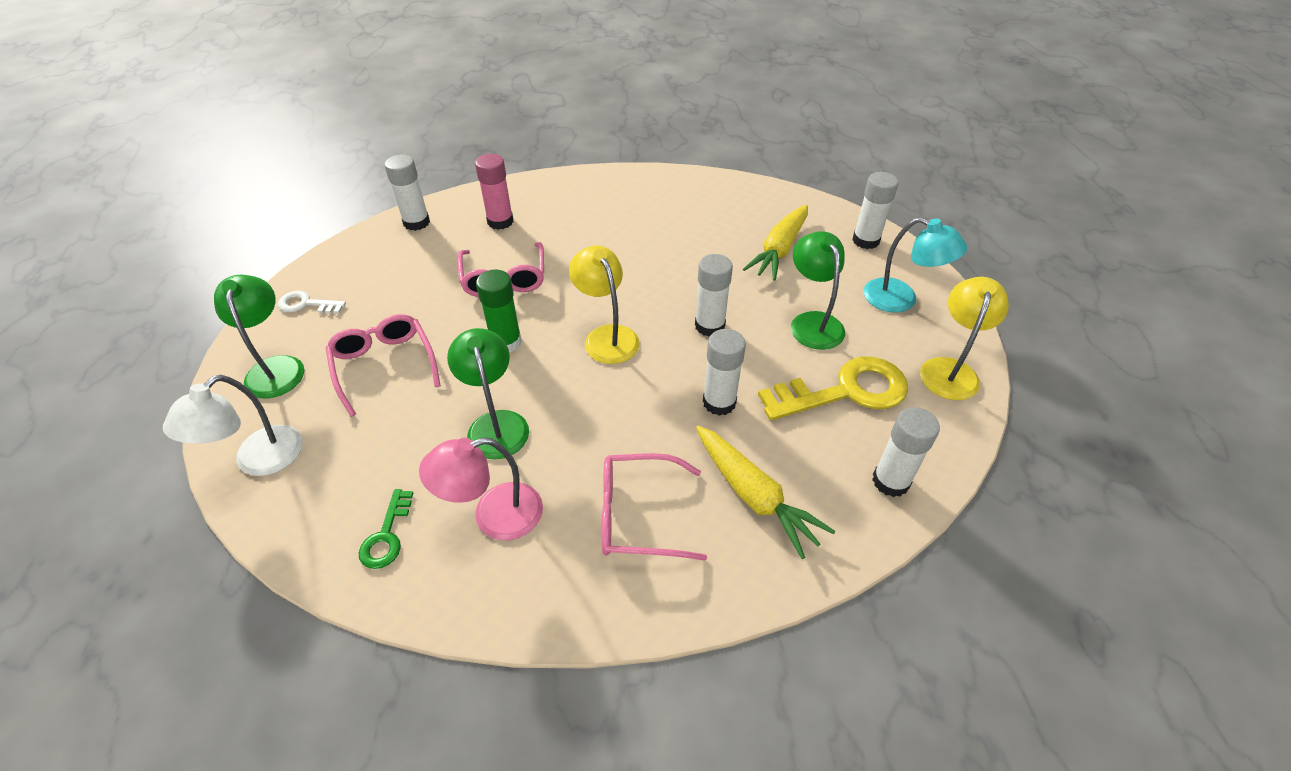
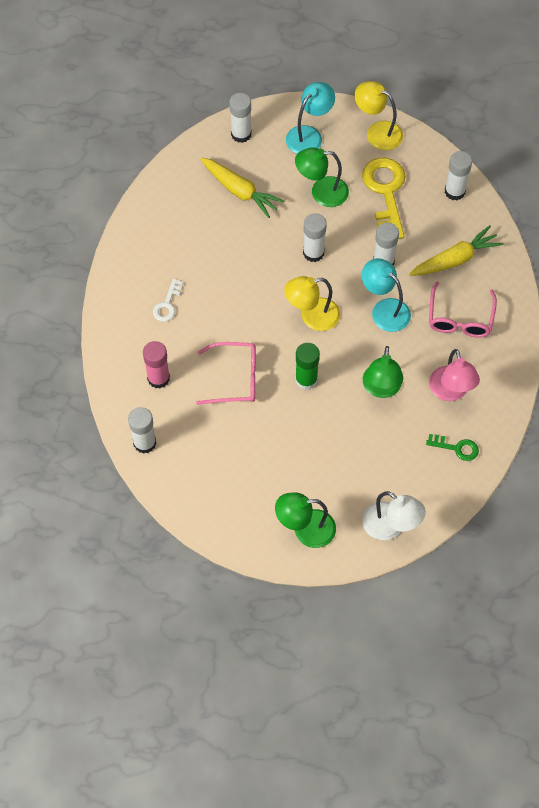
camera: 80 degrees left, 15 degrees up
white key [278,291,346,313] -> white key moved to [153,279,183,322]
pink glasses [326,314,441,417] -> none
green lamp [447,328,529,459] -> green lamp turned 75 degrees counterclockwise [363,346,403,398]
none -> turquoise lamp [362,258,411,332]

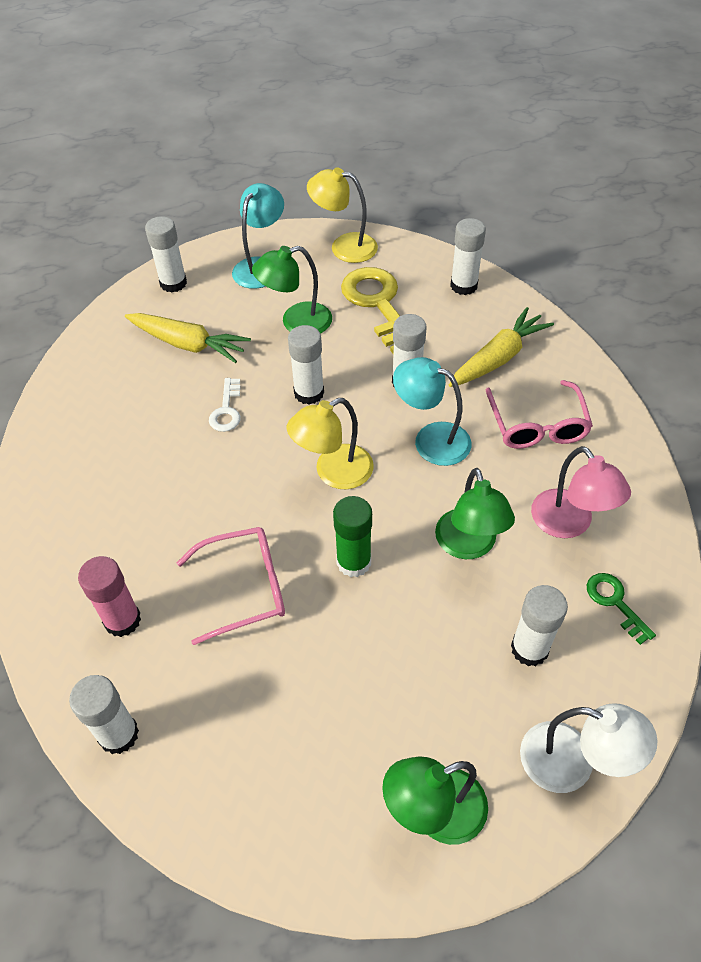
camera: 15 degrees left, 10 degrees down
white key [153,279,183,322] -> white key moved to [209,378,241,432]
green key [426,434,479,461] -> green key turned 120 degrees counterclockwise [587,573,656,645]
none -> white glue stick [511,585,568,666]

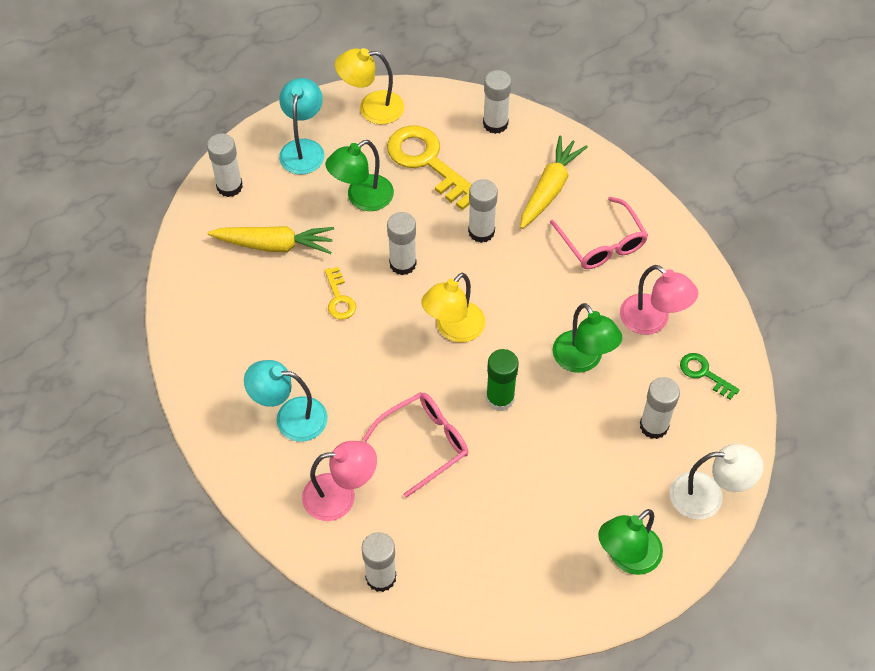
camera: 20 degrees left, 5 degrees up
pink glue stick [78,556,141,637] -> pink lamp [302,441,377,521]
white key [209,378,241,432] -> yellow key [325,267,356,320]
turquoise lamp [393,357,472,466] -> turquoise lamp moved to [244,360,328,442]

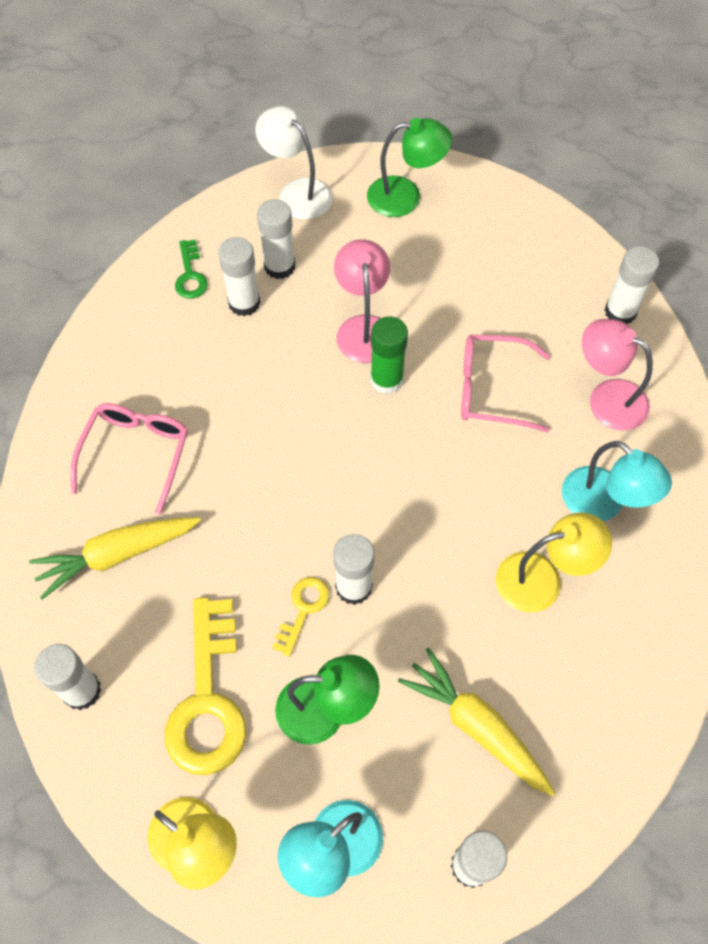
camera: 140 degrees left, 5 degrees up
yellow key [325,267,356,320] -> yellow key moved to [272,577,329,657]
yellow lamp [421,273,485,342] -> yellow lamp moved to [496,513,612,613]
white glue stick [468,179,498,243] -> white glue stick moved to [218,237,260,316]
green lamp [552,303,622,373] -> none
pink lamp [620,265,698,335] -> pink lamp moved to [334,239,390,363]

